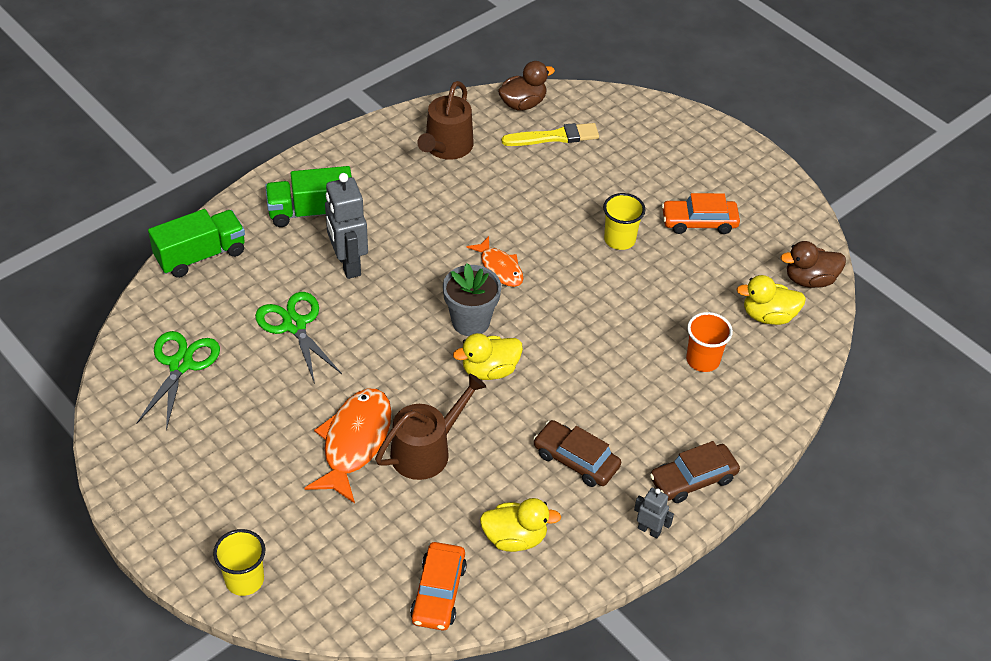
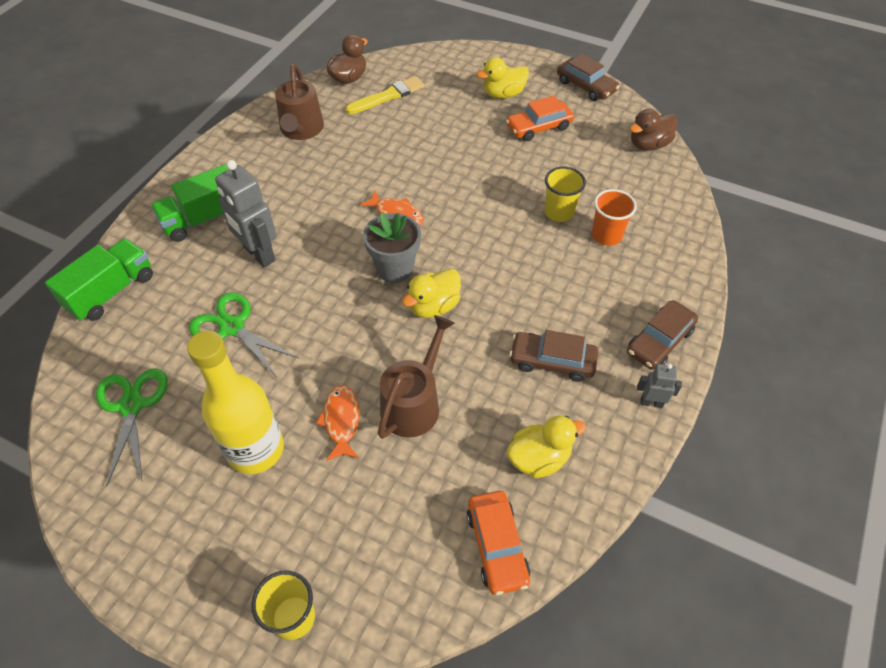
camera: 20 degrees left, 5 degrees up
orange fish [305,389,391,503] -> orange fish [316,385,360,461], size x0.59
yellow cup [603,193,645,250] -> yellow cup moved to [545,167,586,222]
yellow duck [736,275,806,325] -> yellow duck moved to [476,57,529,99]
none -> yellow bottle [187,330,284,474]
none -> brown car [557,54,619,101]

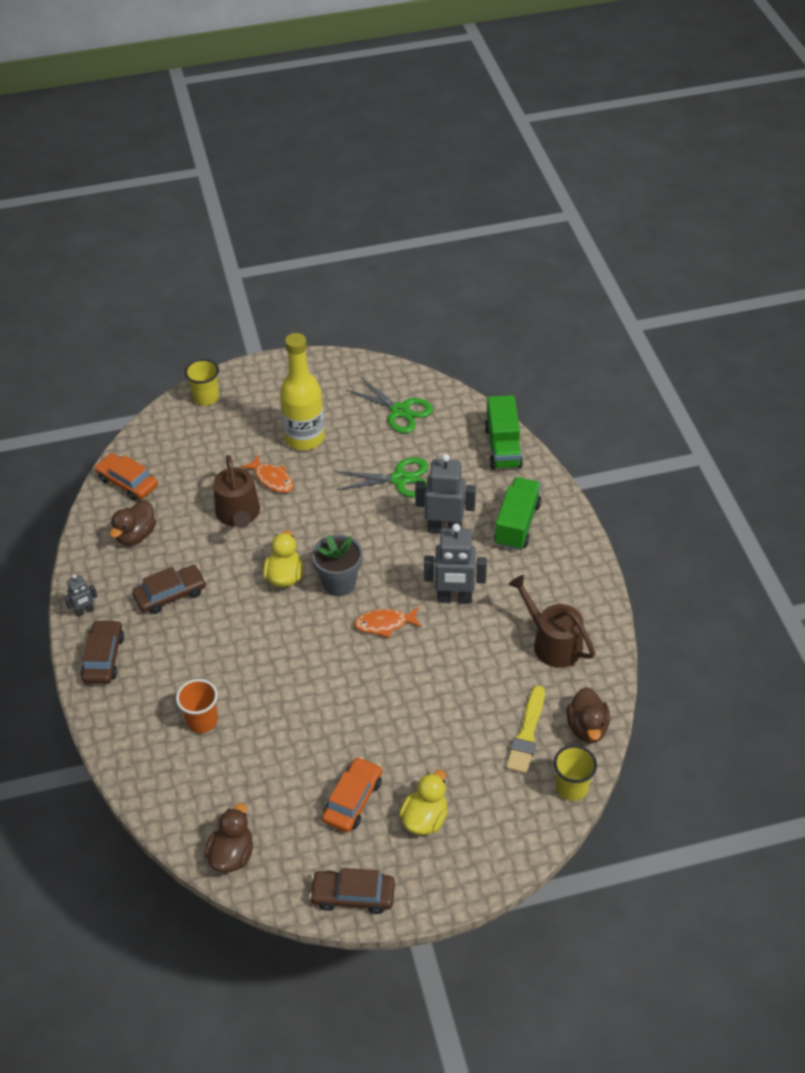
camera: 140 degrees right, 5 degrees down
yellow duck [507,416,586,478] -> brown duck [110,500,156,545]
yellow cup [545,167,586,222] -> yellow cup moved to [554,745,597,801]
none -> grey robot [424,524,487,604]

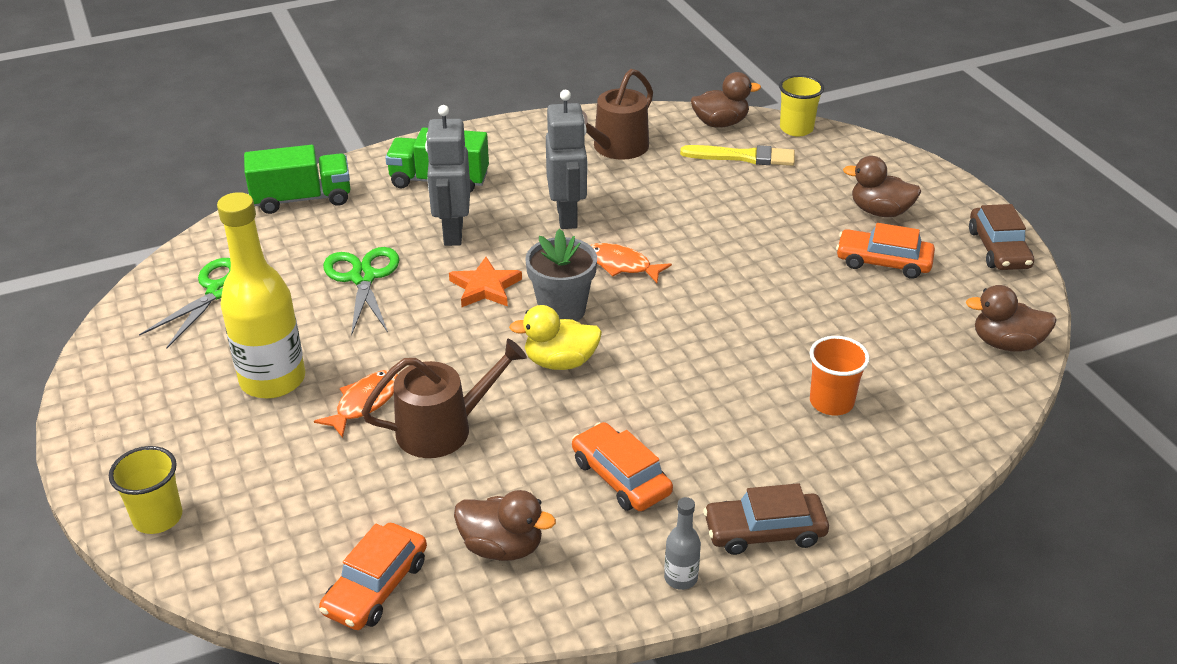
camera: 100 degrees left, 10 degrees down
grey robot [64,575,97,617] -> grey bottle [664,497,701,590]
brown car [133,565,206,614] -> orange car [572,422,673,511]
orange fish [354,607,422,638] -> orange fish turned 135 degrees clockwise [590,243,672,283]
yellow duck [399,770,447,835] -> brown duck [843,156,921,217]
none -> orange star [449,257,522,307]

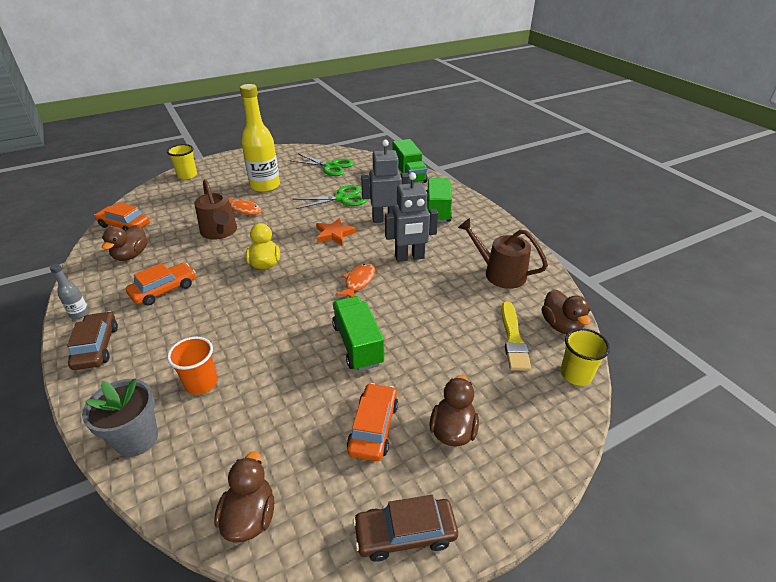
camera: 85 degrees right, 0 degrees up
grey flower pot [526,229,597,321] -> grey flower pot moved to [82,378,158,457]
none -> green truck [332,296,384,371]

